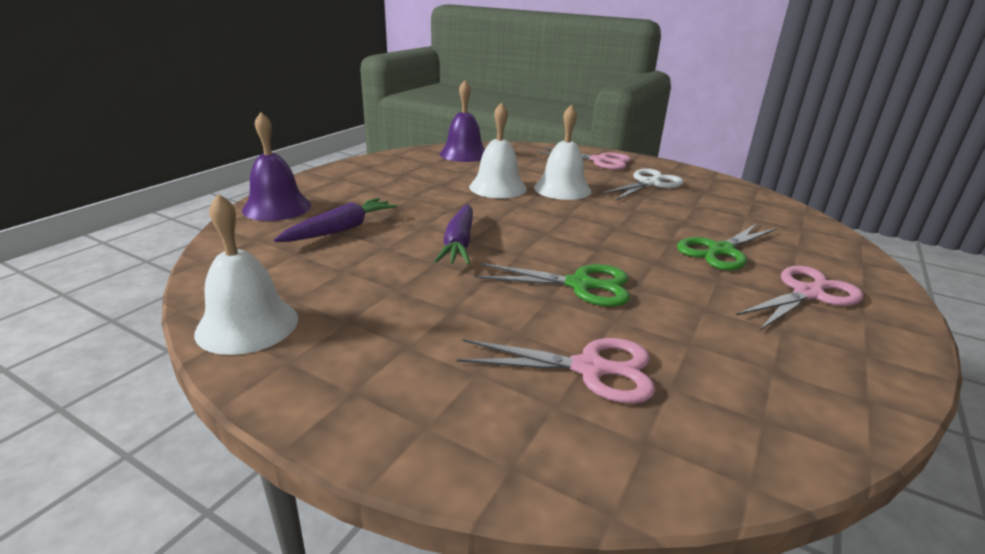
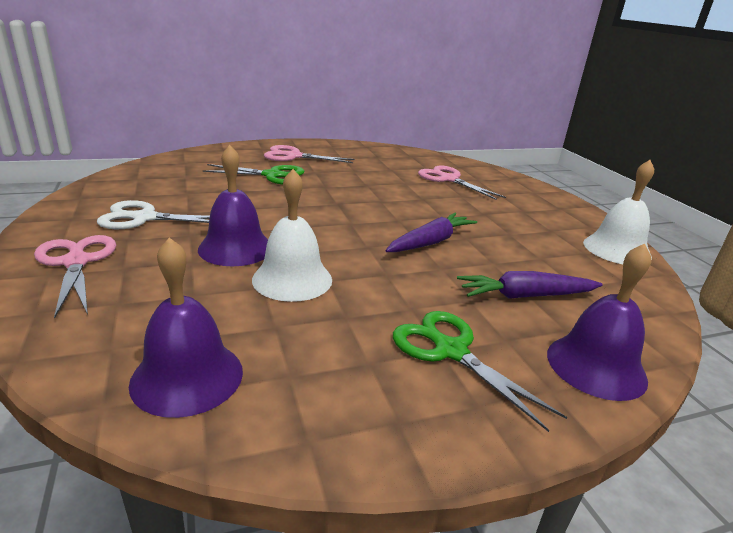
camera: 140 degrees left, 0 degrees up
green scissors [475,263,630,307] -> green scissors moved to [393,311,567,432]
white bell [534,104,591,200] -> purple bell [198,145,268,266]

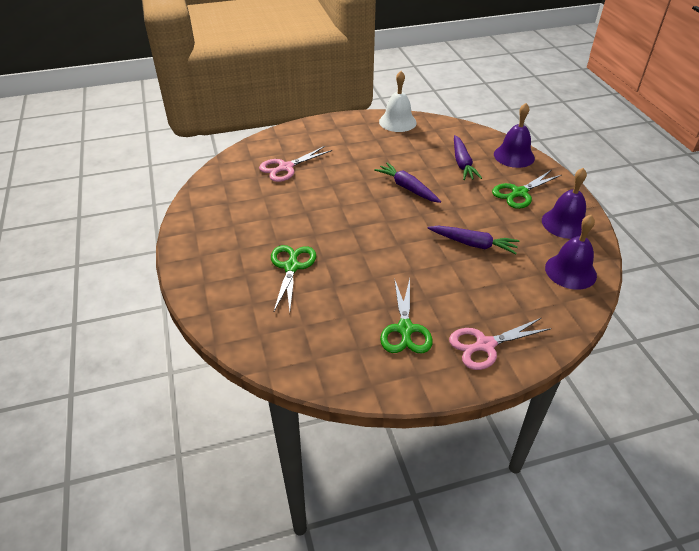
camera: 85 degrees left, 15 degrees up
white scissors [97,200,210,229] -> green scissors [380,278,433,353]
purple bell [198,145,268,266] -> purple bell moved to [542,168,587,239]
white bell [252,169,332,302] -> purple carrot [427,226,519,254]
pink scissors [264,145,355,163] -> none

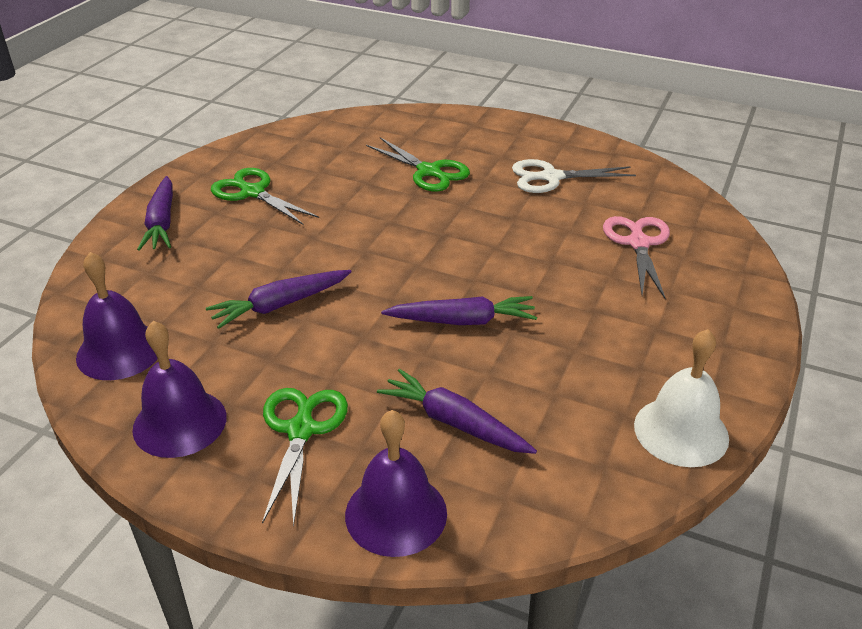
camera: 130 degrees right, 5 degrees down
pink scissors [449,318,552,370] -> purple carrot [137,176,173,251]
none -> white scissors [512,159,636,193]

